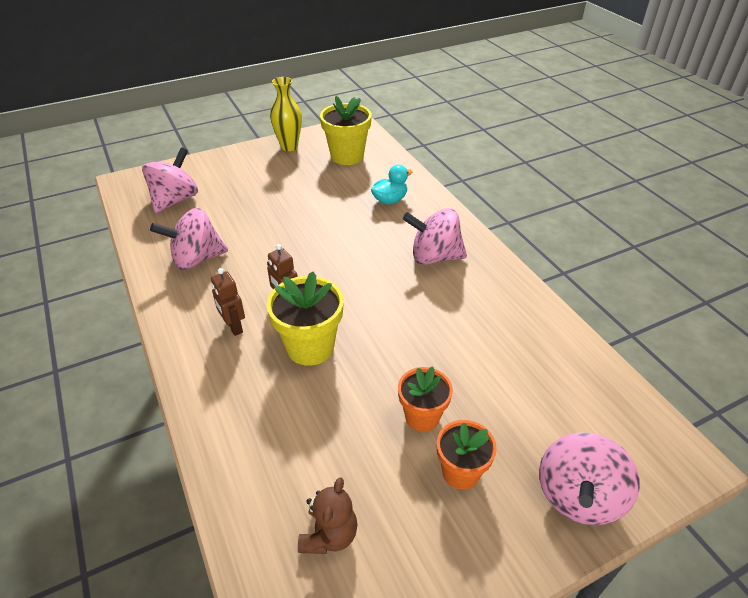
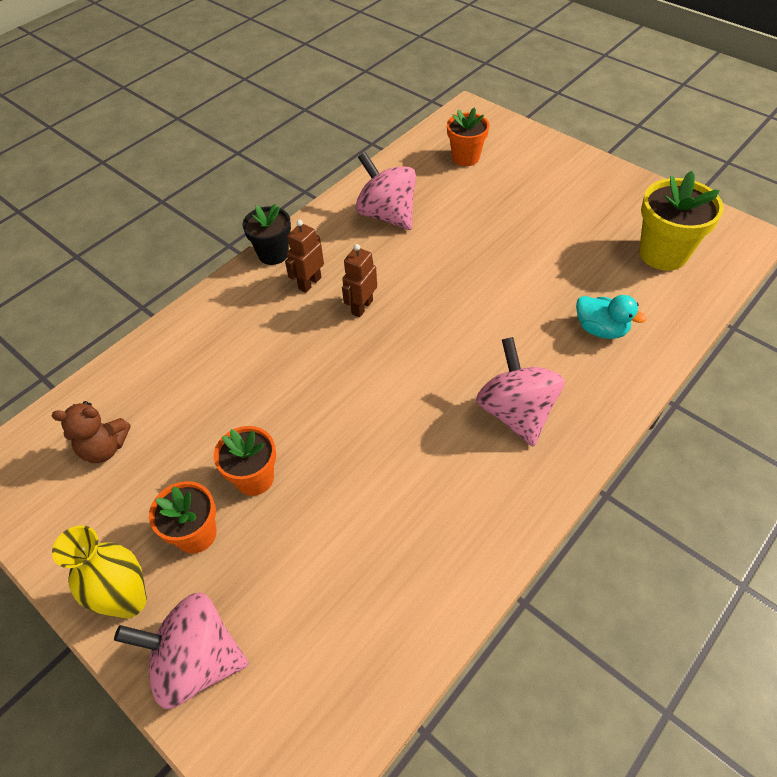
camera: 70 degrees right, 10 degrees up
pink spinning top [142,147,198,213] -> orange flower pot [447,107,490,166]
yellow flower pot [267,271,344,366] -> none
yellow vase [270,77,302,151] -> yellow vase moved to [52,525,147,618]
none -> black flower pot [243,204,291,265]

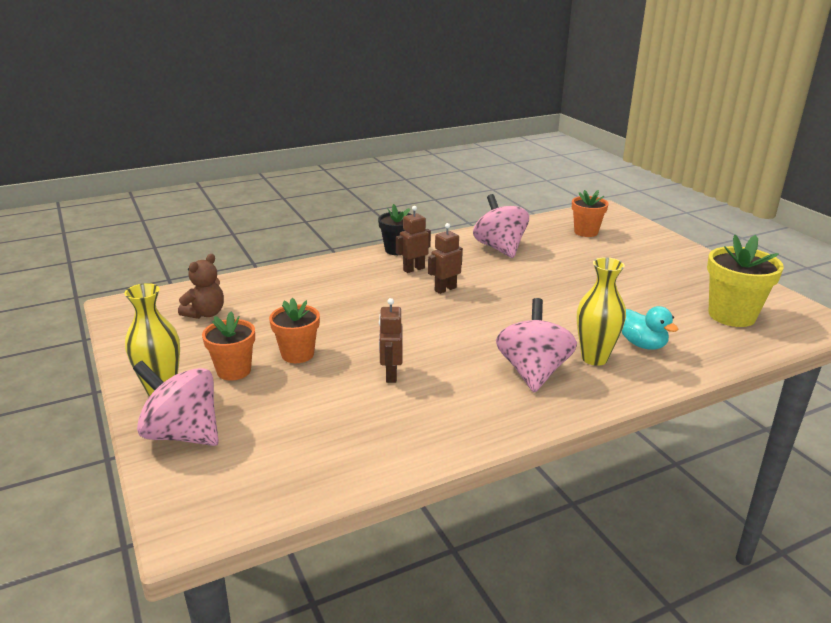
camera: 20 degrees right, 25 degrees down
brown teddy bear [52,401,131,463] -> brown teddy bear turned 75 degrees counterclockwise [178,254,224,319]
none -> brown robot [379,298,403,383]
none -> yellow vase [577,257,626,366]

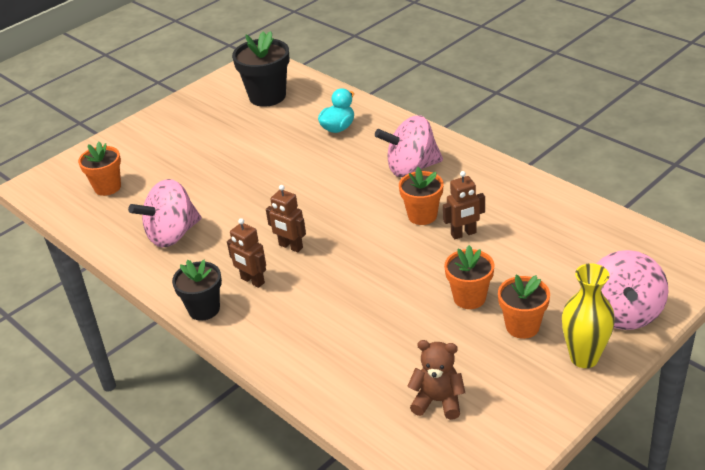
camera: 105 degrees left, 10 degrees up
yellow vase [577,257,626,366] -> none
yellow flower pot [707,235,784,327] -> black flower pot [232,31,290,107]
none -> orange flower pot [399,167,443,225]

